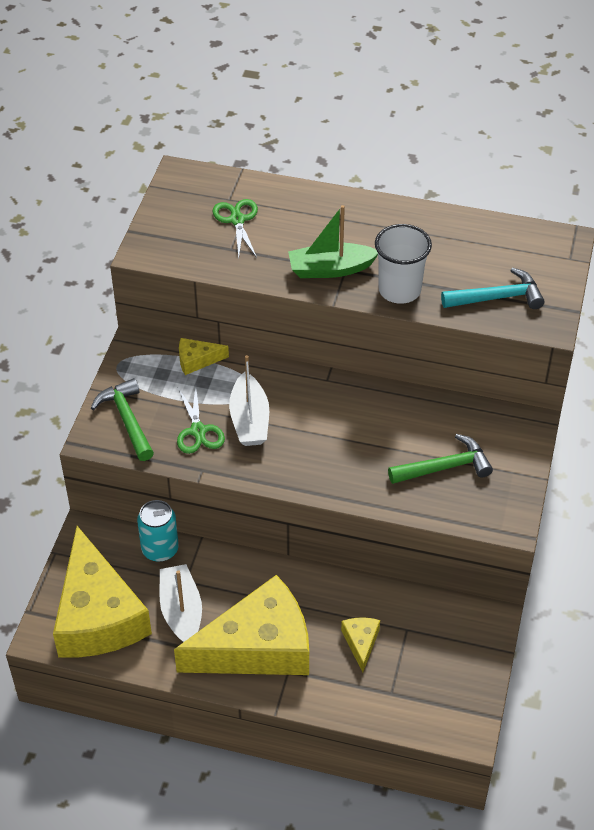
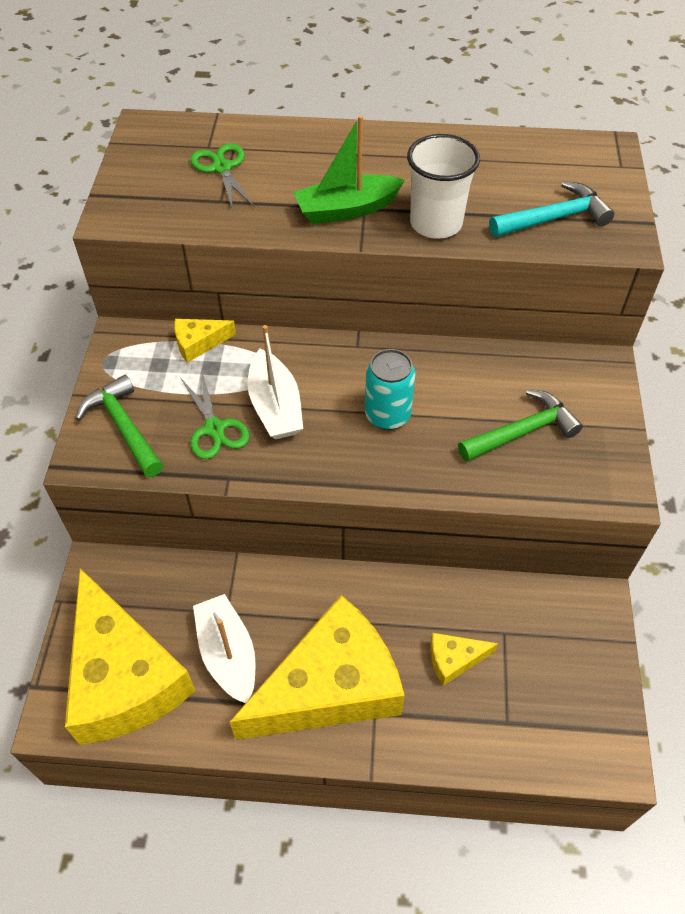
camera: 10 degrees left, 5 degrees up
turquoise can [137,500,179,562] -> turquoise can moved to [365,349,416,430]
yellow cheese [341,618,380,672] -> yellow cheese turned 90 degrees counterclockwise [430,633,498,686]

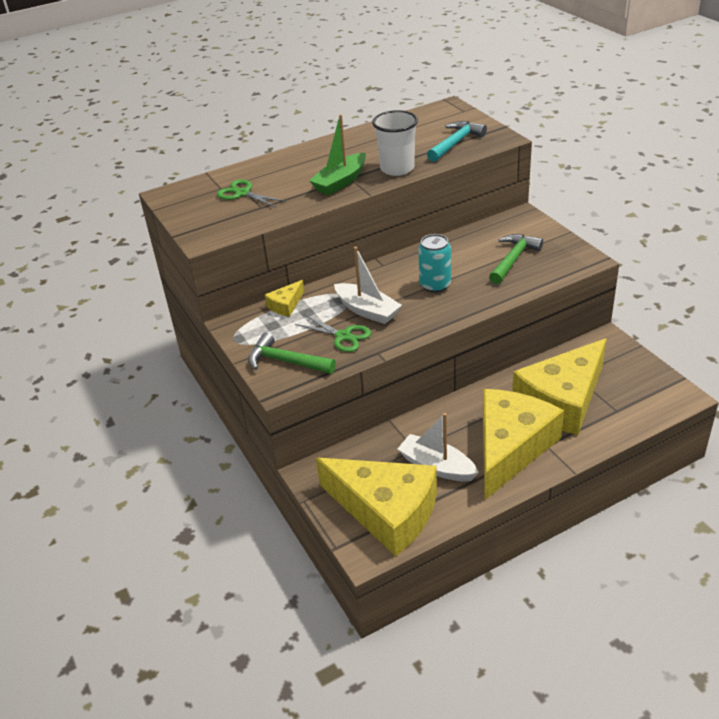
camera: 30 degrees left, 15 degrees down
yellow cheese [430,633,498,686] -> yellow cheese [512,338,607,435], size x2.45

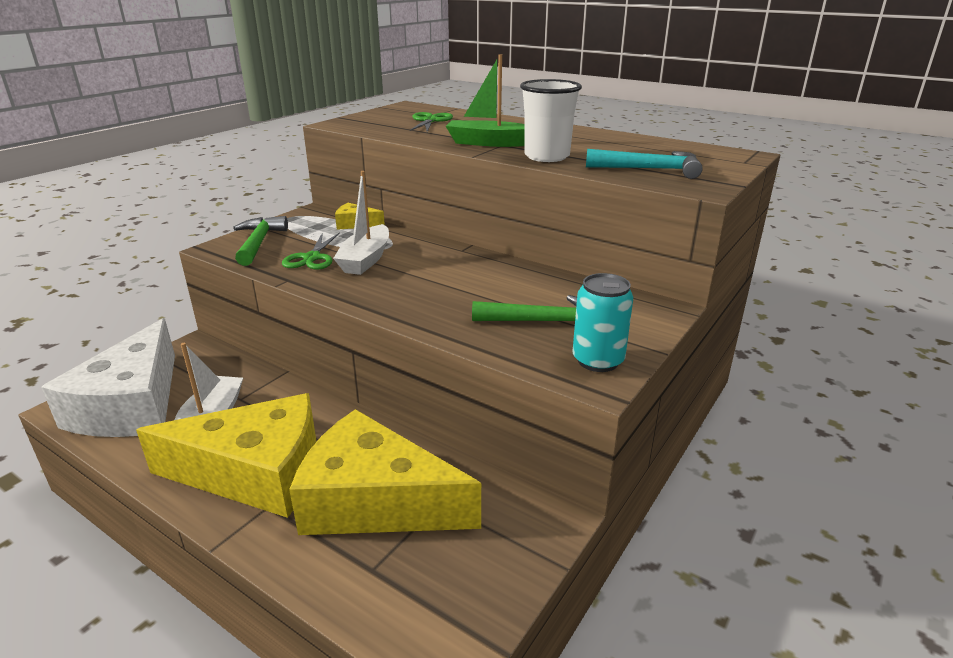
camera: 60 degrees right, 10 degrees down
yellow cheese [316,458,437,556] -> white cheese [41,318,175,437]
turquoise can [418,234,451,293] -> turquoise can moved to [573,273,634,372]

